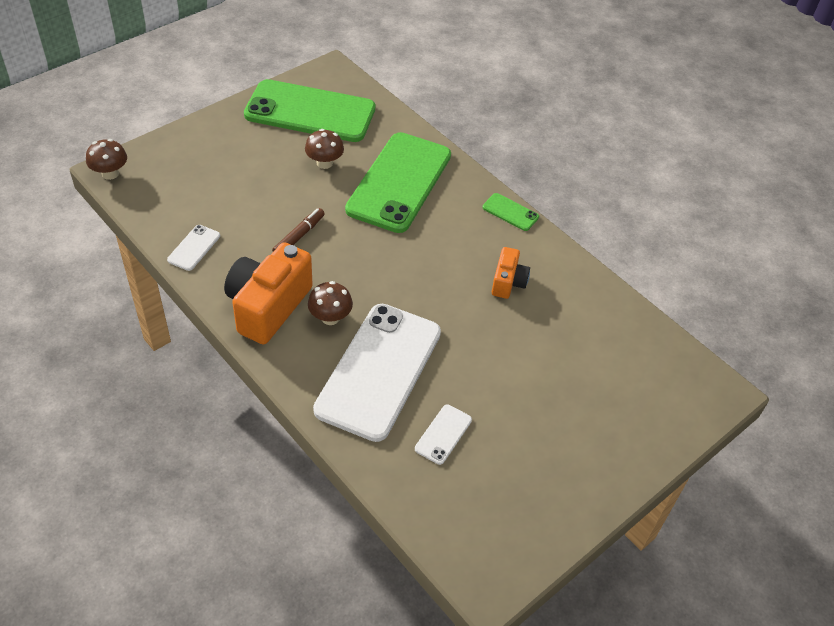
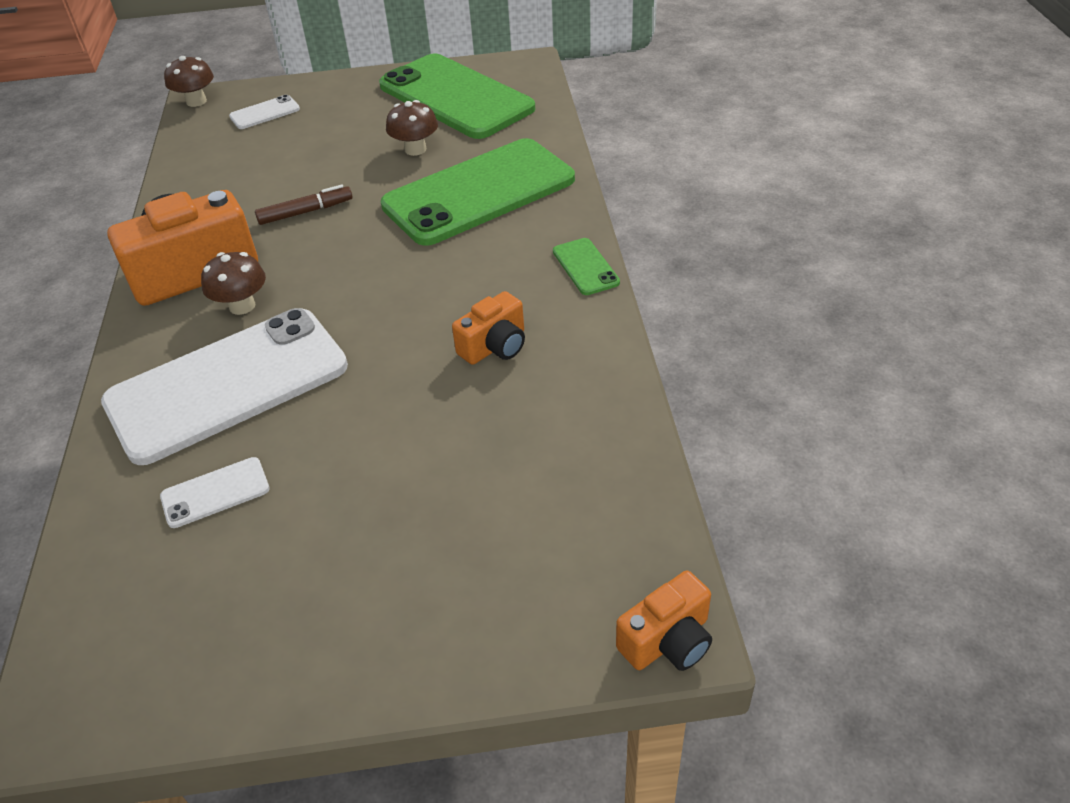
camera: 40 degrees right, 5 degrees down
white phone [167,225,220,271] -> white phone moved to [229,95,300,129]
none -> orange camera [616,571,712,671]

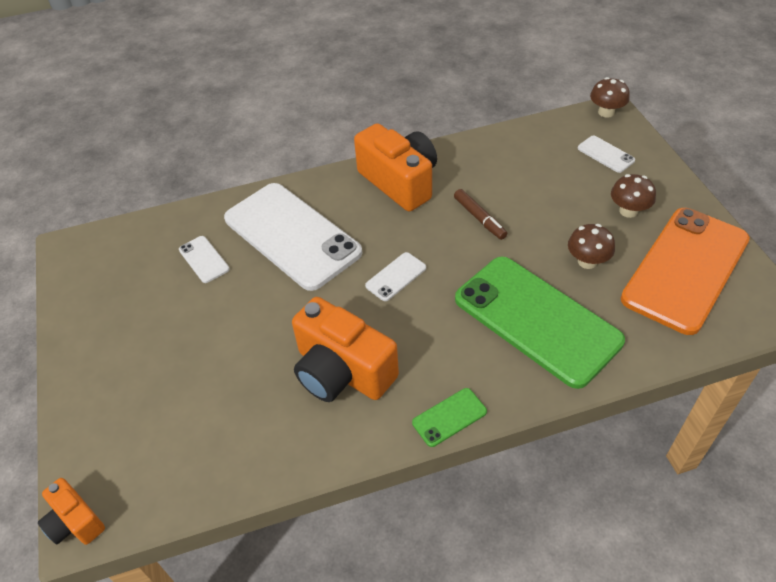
camera: 80 degrees right, 5 degrees up
brown mushroom [201,252,266,315] -> brown mushroom moved to [611,174,656,218]
green phone [379,53,535,139] -> orange phone [621,208,750,335]
orange camera [452,291,525,365] -> orange camera [292,297,399,402], size x1.89
none -> white phone [365,252,426,301]

